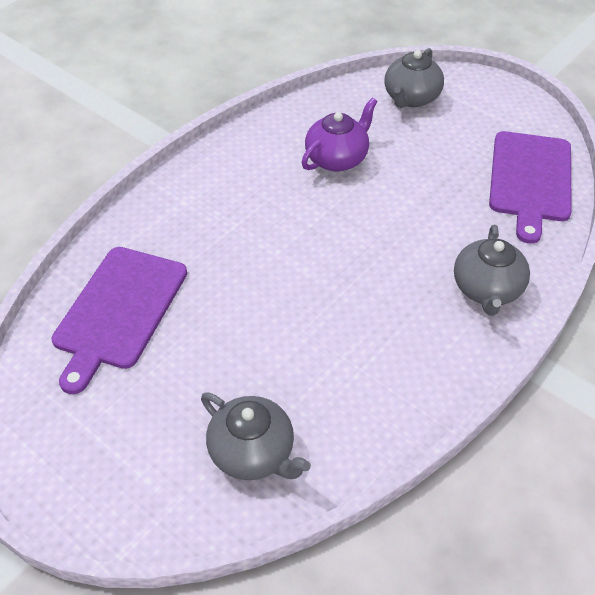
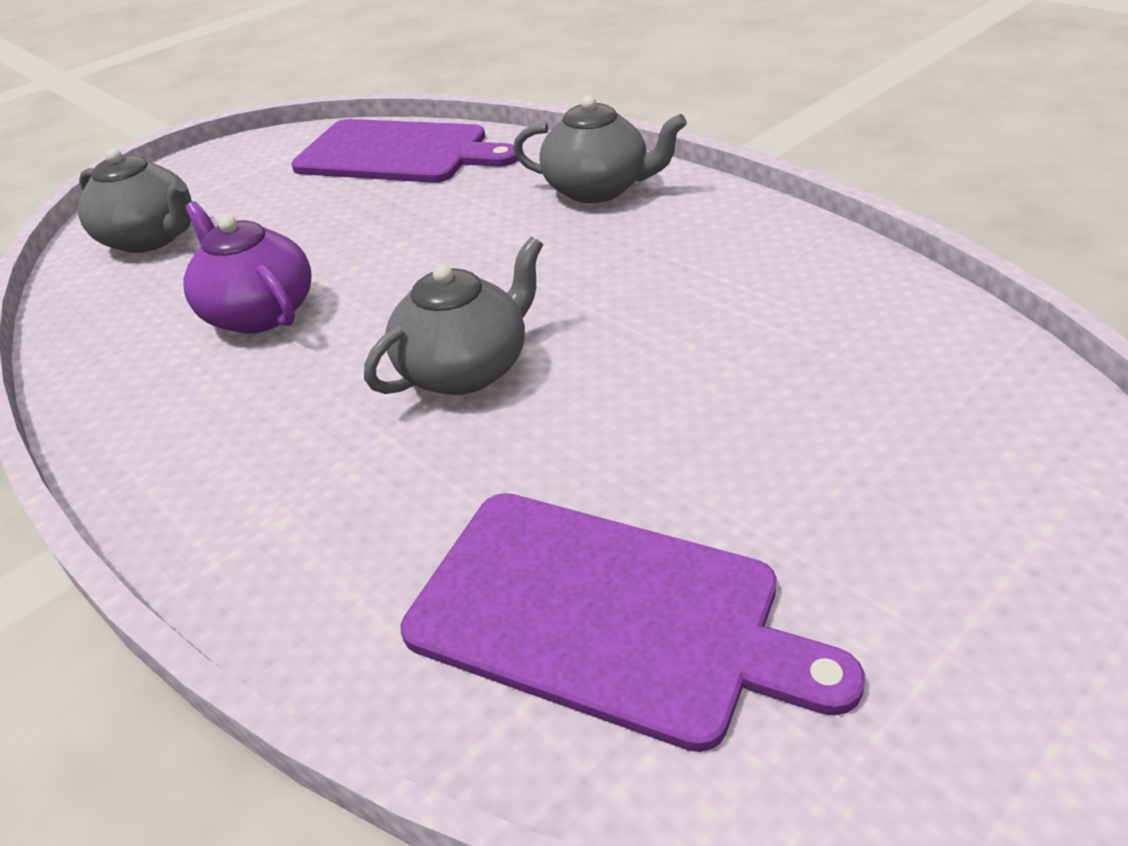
camera: 80 degrees left, 10 degrees down
grey teapot [201,393,311,480] -> grey teapot moved to [364,237,543,395]

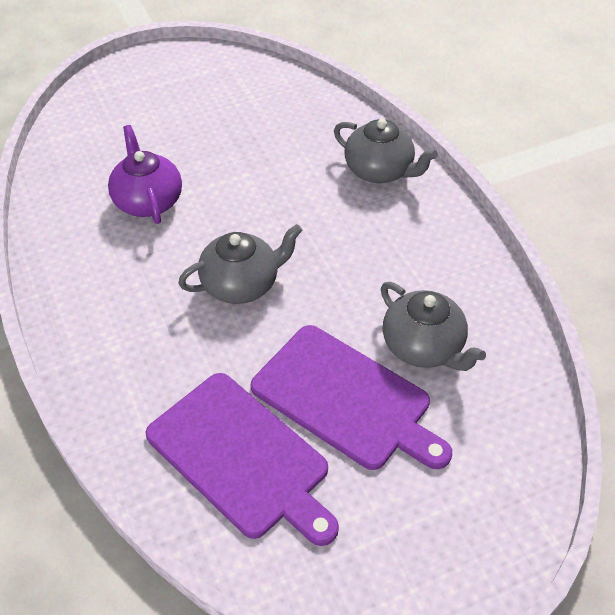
camera: 15 degrees right, 10 degrees up
grey teapot [78,148,192,253] -> grey teapot moved to [381,282,486,371]
purple cutting board [291,119,518,183] -> purple cutting board moved to [251,325,452,470]

